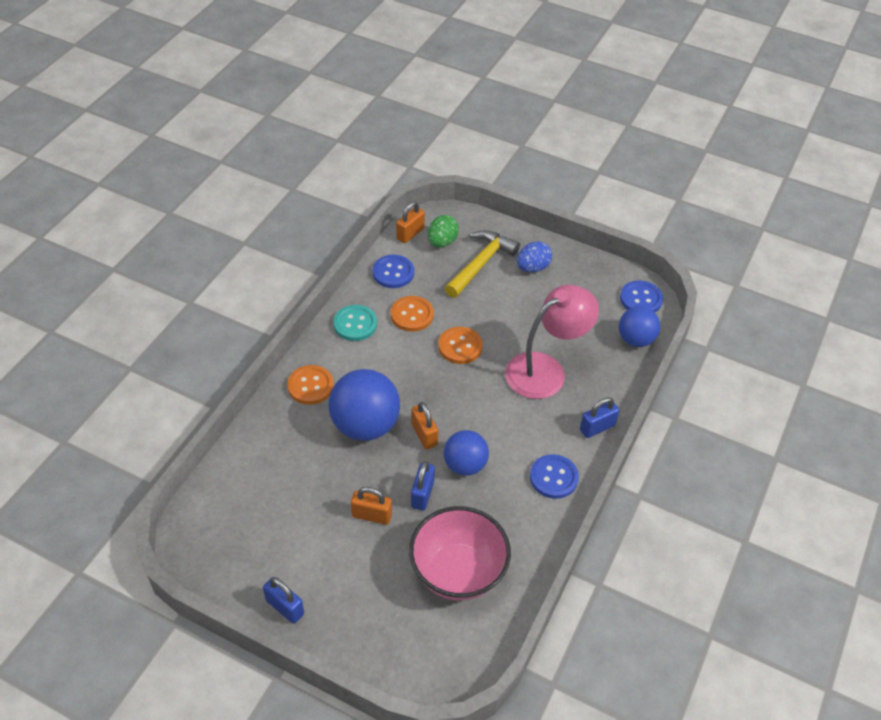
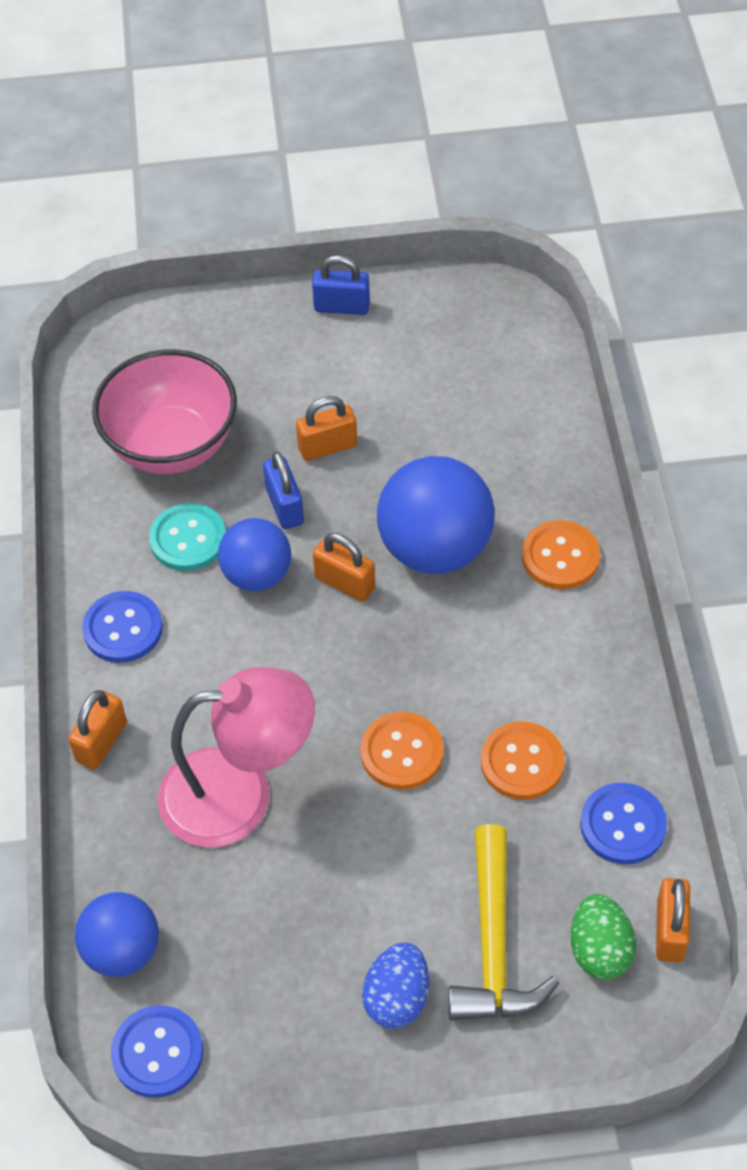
camera: 150 degrees right, 5 degrees up
turquoise button [333,305,377,341] -> turquoise button moved to [149,503,226,571]
pink lamp [505,285,599,399] -> pink lamp turned 120 degrees counterclockwise [158,667,315,847]
blue padlock [580,397,619,438] -> orange padlock [68,690,127,770]

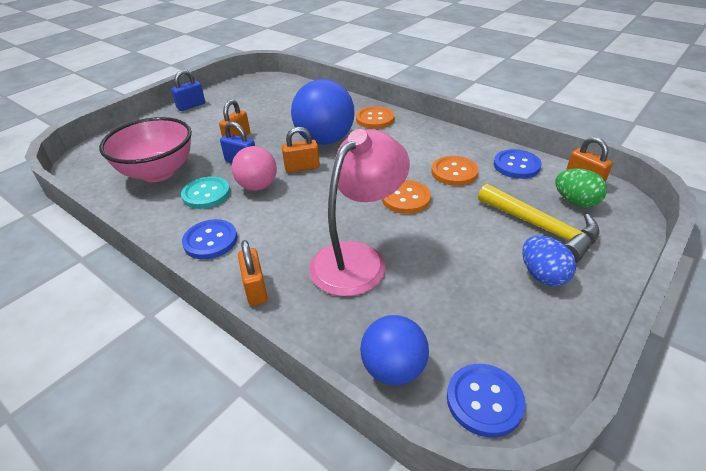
camera: 45 degrees left, 15 degrees down
blue ball [218,518,291,591] -> pink ball [232,146,277,191]

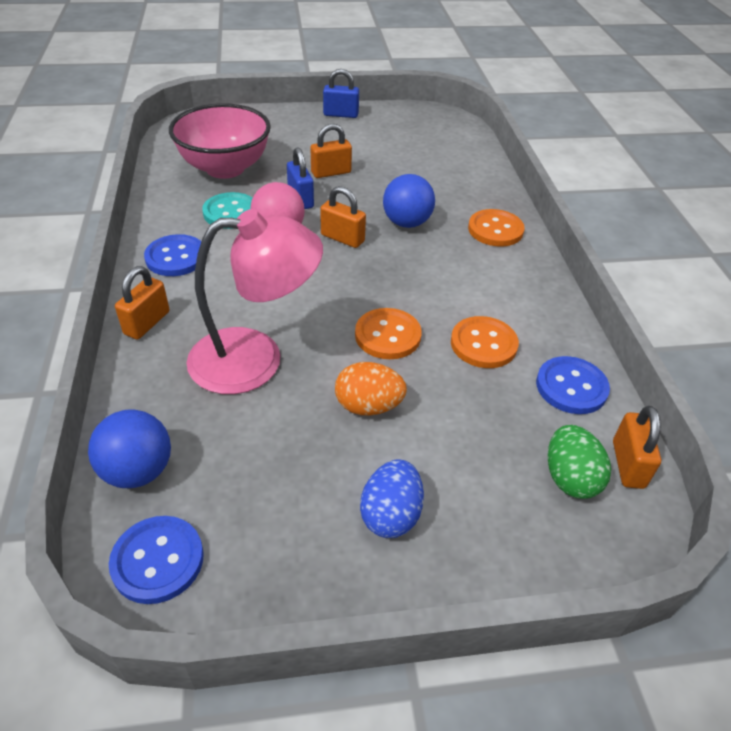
camera: 40 degrees right, 5 degrees up
blue ball [291,79,355,145] -> blue ball [383,174,435,228], size x0.62
yellow hammer [478,184,600,263] -> none
none -> orange egg [335,362,407,416]

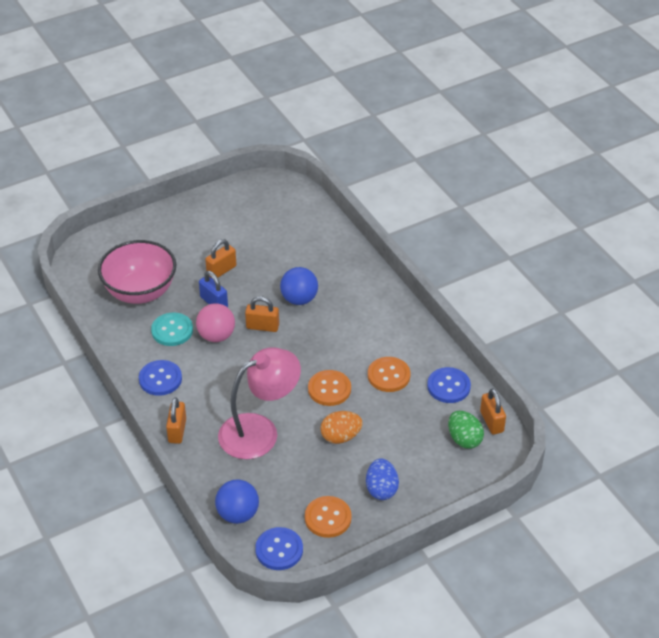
camera: 20 degrees left, 0 degrees up
blue padlock [323,69,359,118] -> none
orange button [468,209,525,247] -> orange button moved to [305,496,352,538]

